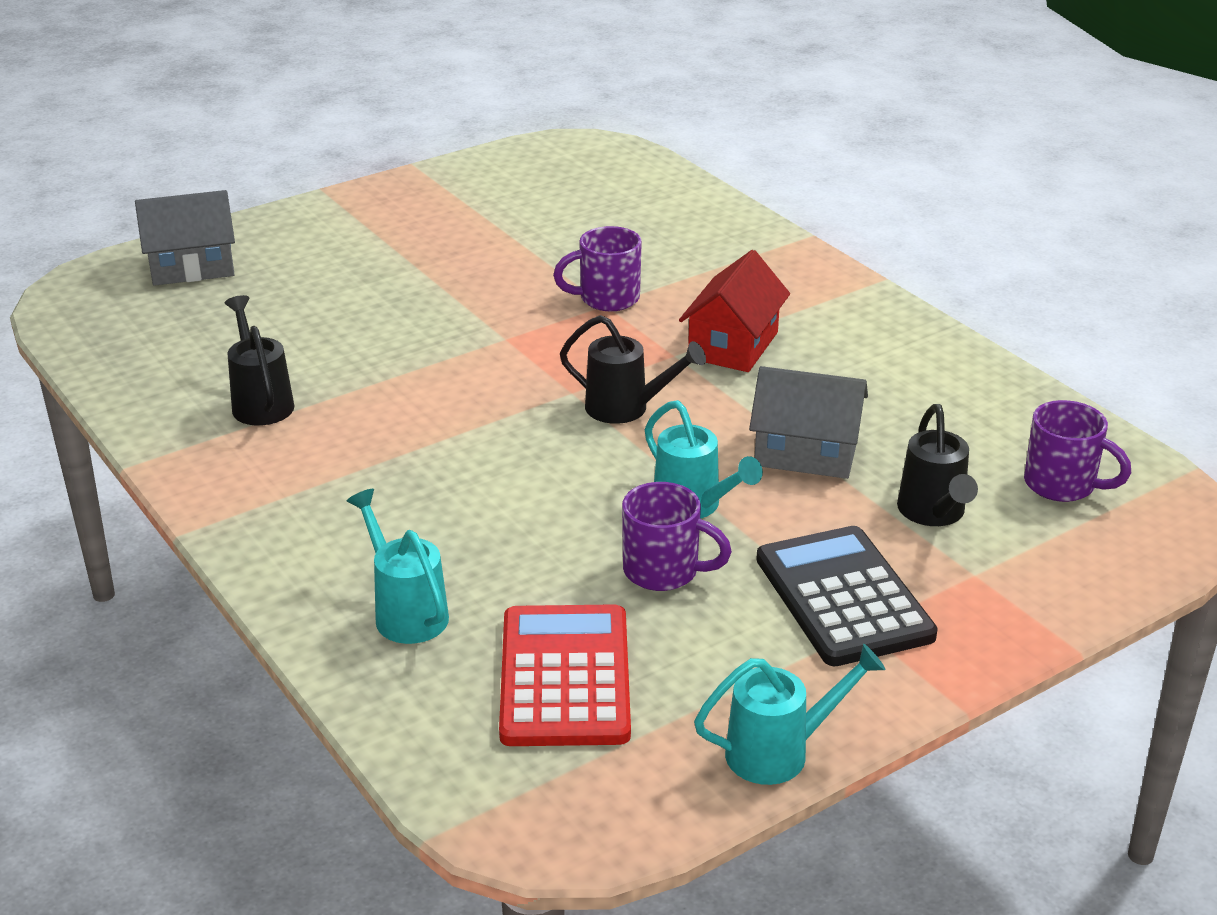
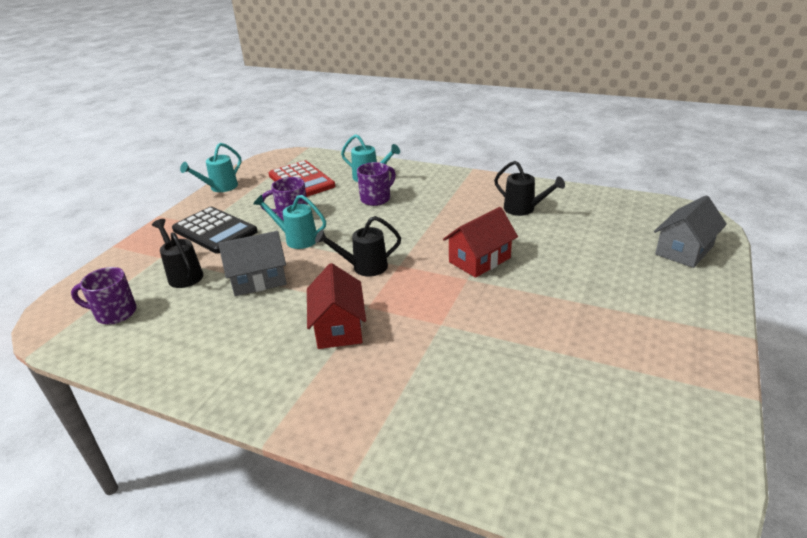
camera: 150 degrees right, 0 degrees up
purple mug [553,226,642,311] -> purple mug moved to [357,162,396,206]
none -> red house [443,207,518,278]

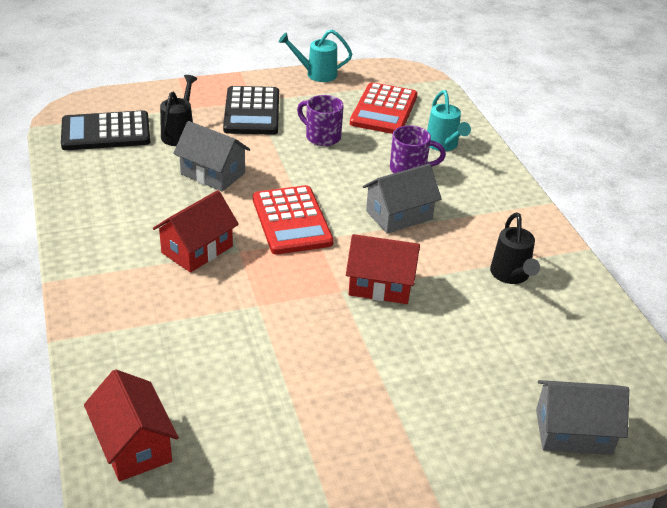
camera: 45 degrees right, 5 degrees up
purple mug [71,267,137,324] -> black calculator [61,110,150,150]
turquoise watering can [253,194,326,249] -> none
black watering can [315,216,401,277] -> red calculator [253,185,334,254]
none -> red house [84,369,179,481]
none -> grey house [363,164,442,234]

